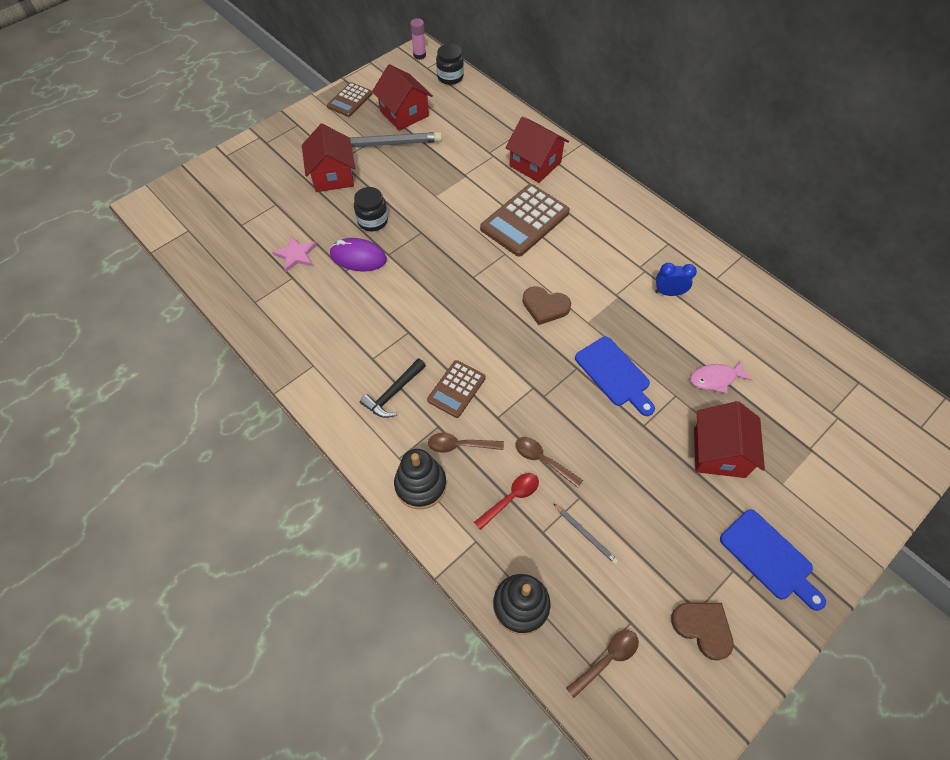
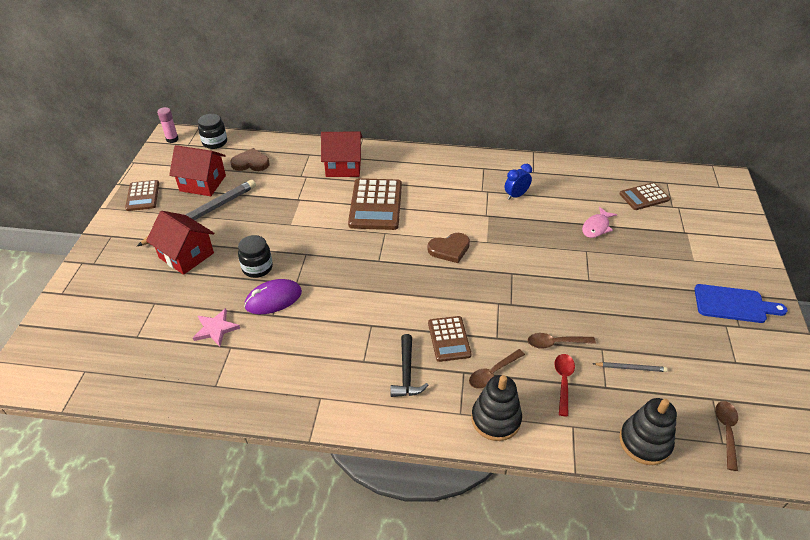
camera: 40 degrees left, 15 degrees down
blue cutting board [575,337,655,416] -> none
brown heart [671,602,734,661] -> brown heart moved to [230,148,270,171]
red house [694,401,765,478] -> none
none -> brown calculator [619,182,670,210]

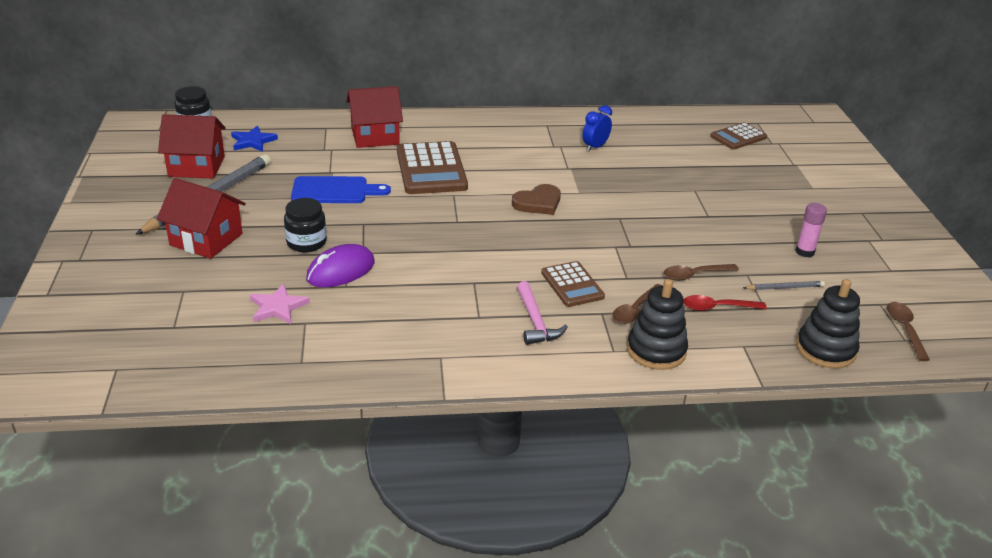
camera: 15 degrees left, 10 degrees down
brown calculator [125,180,159,211] -> none
pink glue stick [157,107,179,143] -> pink glue stick moved to [795,203,827,257]
brown heart [230,148,270,171] -> blue star [231,126,278,152]
black hammer [390,334,428,397] -> pink hammer [517,281,567,345]
red spoon [555,354,575,416] -> red spoon turned 90 degrees counterclockwise [683,295,767,311]
pink fish [582,207,617,238] -> none
blue cutting board [694,284,787,323] -> blue cutting board moved to [291,176,391,203]

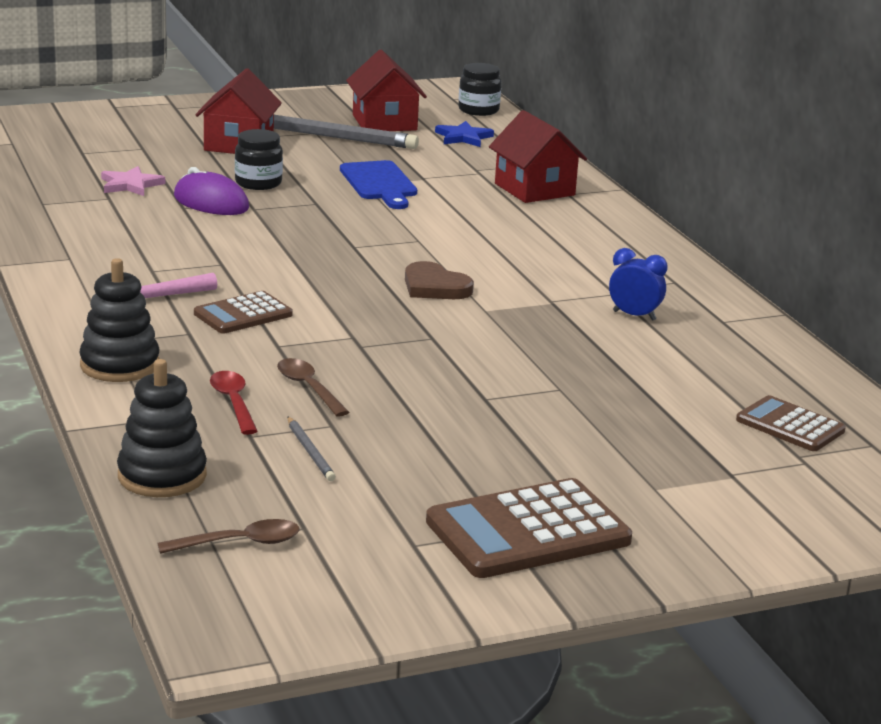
camera: 75 degrees right, 10 degrees down
brown calculator [397,141,468,194] -> brown calculator moved to [426,478,632,578]
brown spoon [612,284,662,324] -> none
pink glue stick [795,203,827,257] -> none

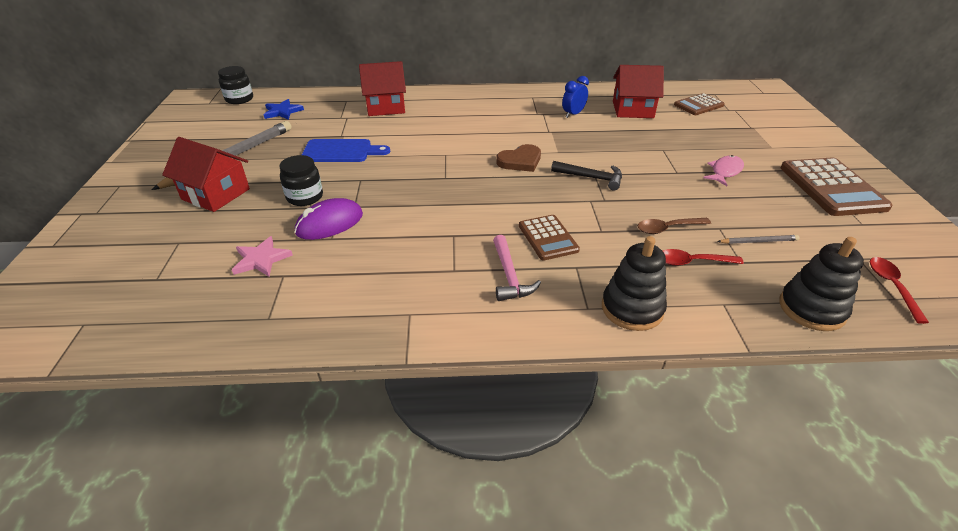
camera: 70 degrees left, 15 degrees up
brown spoon [157,519,300,554] -> red spoon [870,257,929,324]
red house [346,50,427,131] -> red house moved to [613,65,664,118]
none -> black hammer [551,161,622,190]
none -> pink fish [703,155,744,186]

